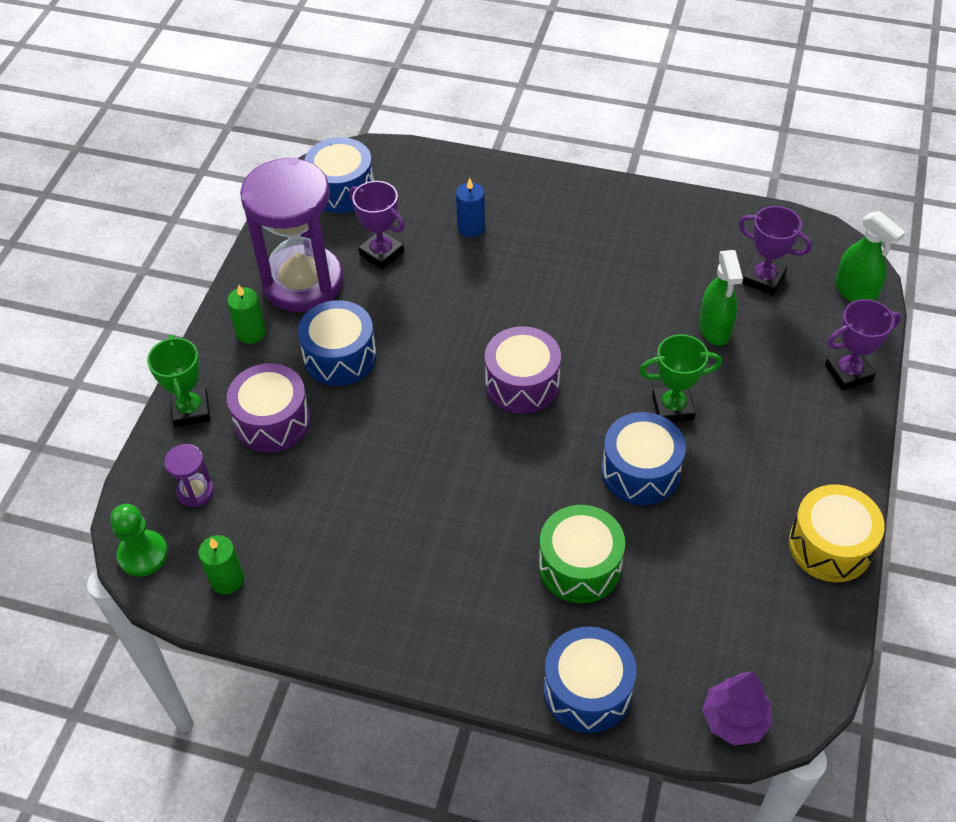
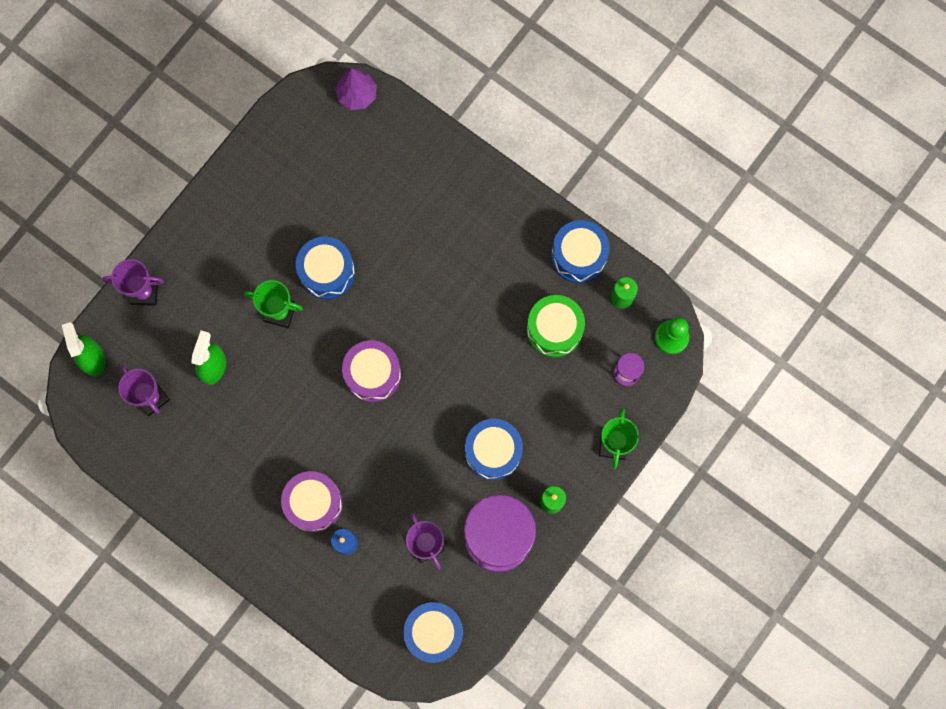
camera: 160 degrees left, 25 degrees up
purple drum [227,363,311,453] -> purple drum moved to [281,471,343,532]
green drum [539,505,625,603] -> green drum moved to [527,295,585,357]
blue drum [544,626,637,733] -> blue drum moved to [551,220,610,283]
yellow drum [789,484,885,582] -> none

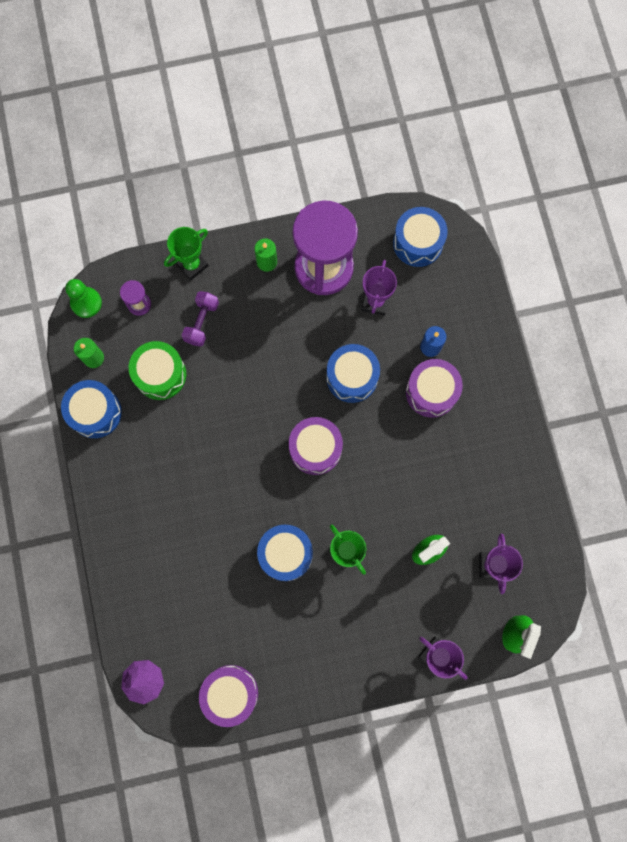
camera: 140 degrees left, 0 degrees up
blue drum [465,419,523,480] -> blue drum moved to [326,344,380,403]
none -> purple dumbbell [182,291,219,347]
none -> purple drum [199,665,258,727]

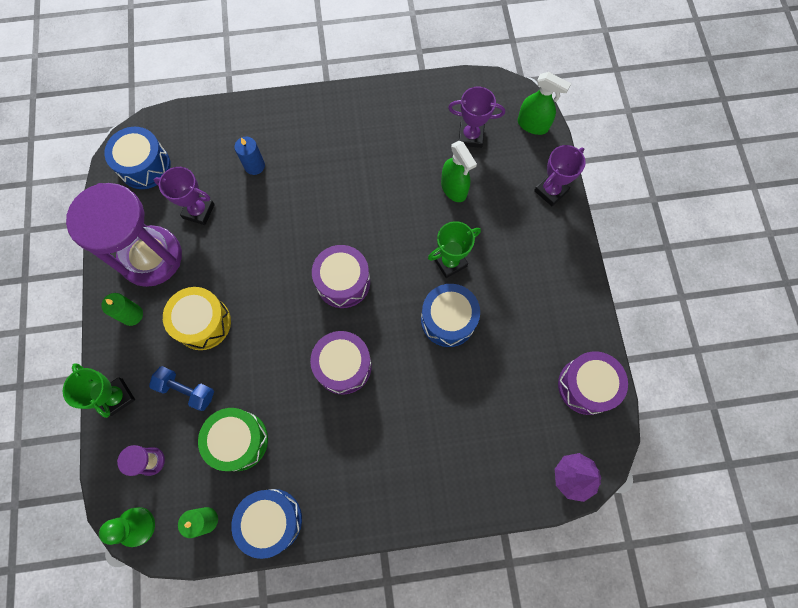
camera: 85 degrees left, 5 degrees down
purple dumbbell [182,291,219,347] -> blue dumbbell [149,366,214,411]
blue drum [326,344,380,403] -> none
purple drum [406,359,463,417] -> purple drum moved to [310,331,372,394]
none -> yellow drum [163,287,231,350]

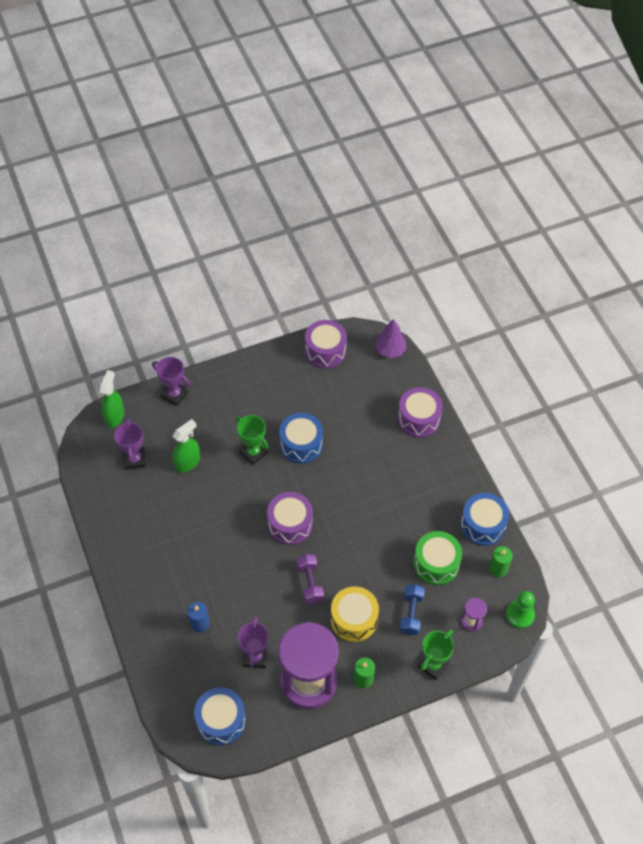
camera: 105 degrees left, 15 degrees down
purple drum [310,331,372,394] -> purple drum moved to [398,387,443,437]
none -> purple dumbbell [297,554,324,604]

